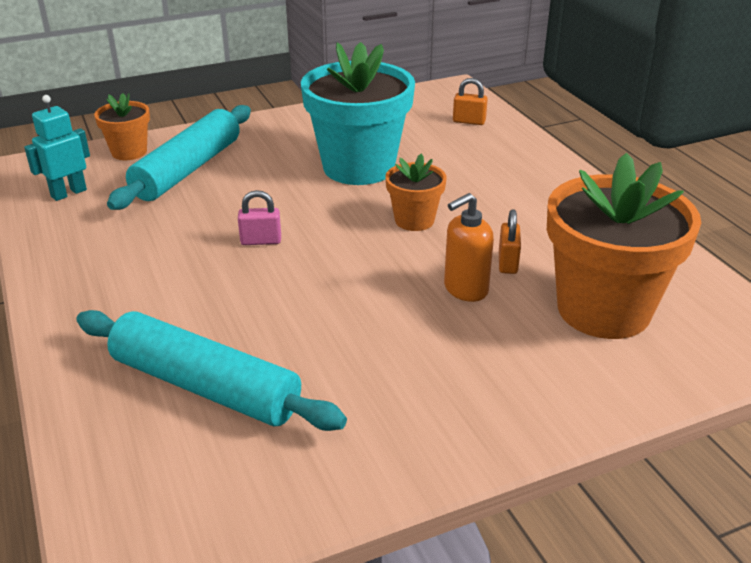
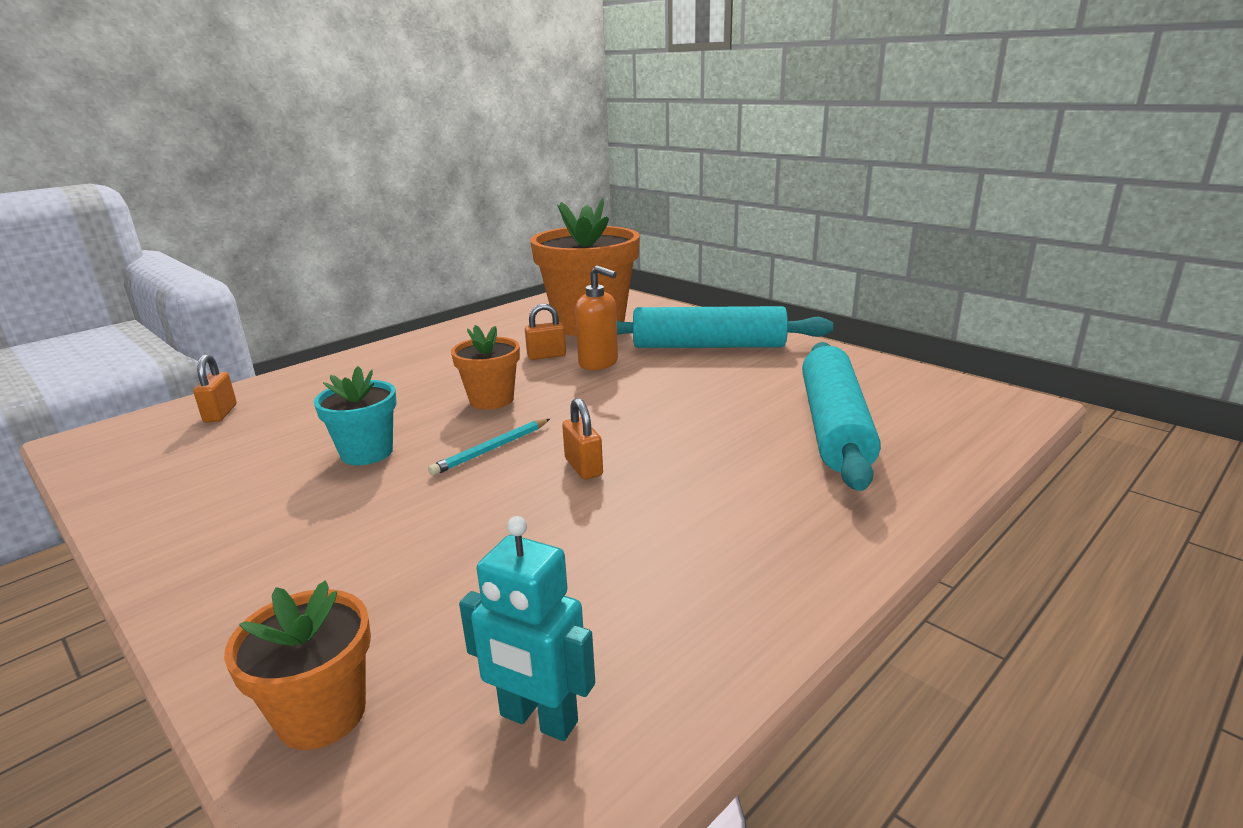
camera: 110 degrees left, 10 degrees down
turquoise rolling pin [107,105,251,210] -> turquoise rolling pin moved to [617,306,833,348]
pink padlock [238,190,281,245] -> orange padlock [562,398,603,479]
turquoise flower pot [301,42,415,185] -> turquoise flower pot [314,366,397,465], size x0.50
none -> turquoise pencil [428,419,550,476]

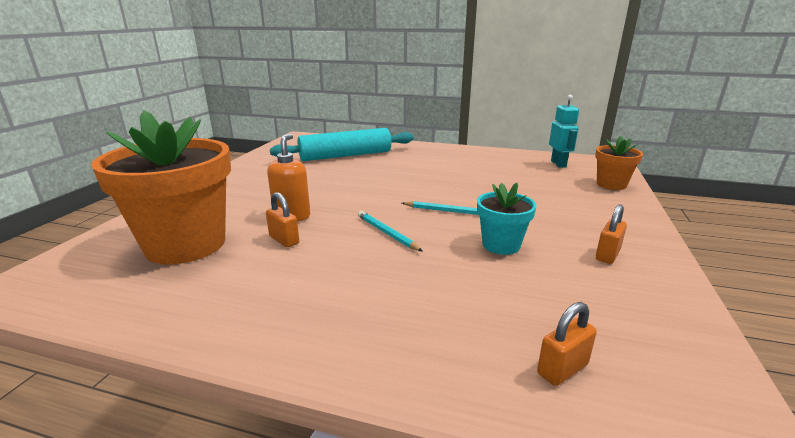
camera: 120 degrees left, 0 degrees up
orange flower pot [451,325,520,410] -> turquoise pencil [358,211,423,252]
orange padlock [562,398,603,479] -> orange padlock moved to [596,204,627,264]
turquoise rolling pin [617,306,833,348] -> none

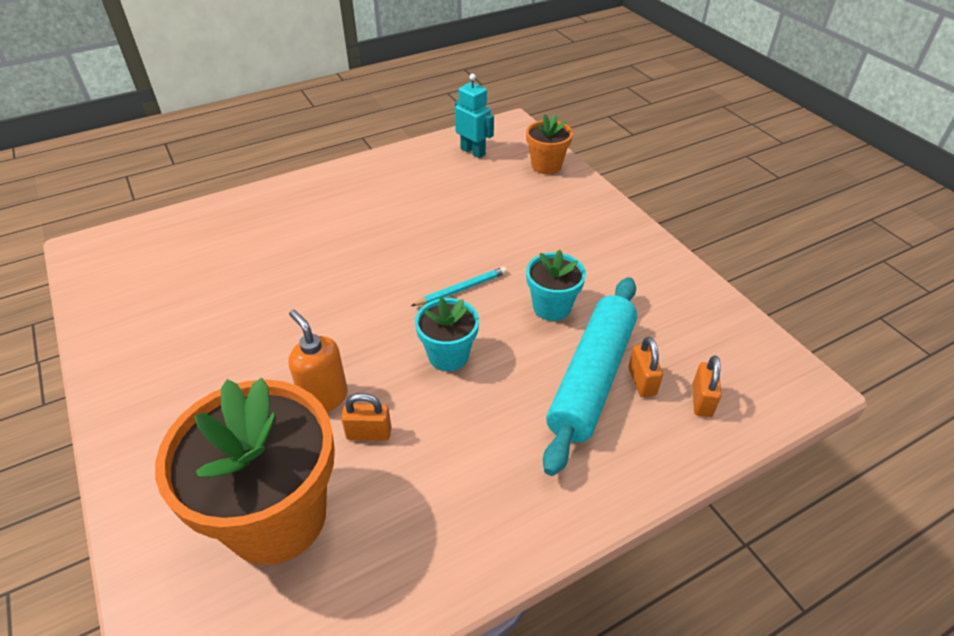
camera: 45 degrees left, 20 degrees up
turquoise rolling pin [270,128,414,161] -> turquoise rolling pin moved to [543,277,637,476]
turquoise pencil [358,211,423,252] -> turquoise flower pot [415,298,479,371]
orange padlock [596,204,627,264] -> orange padlock moved to [628,337,663,397]

